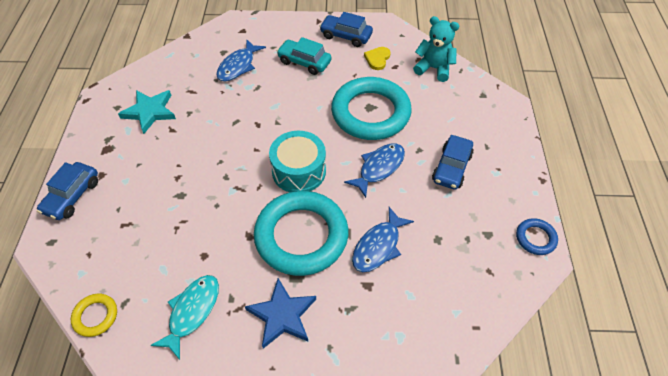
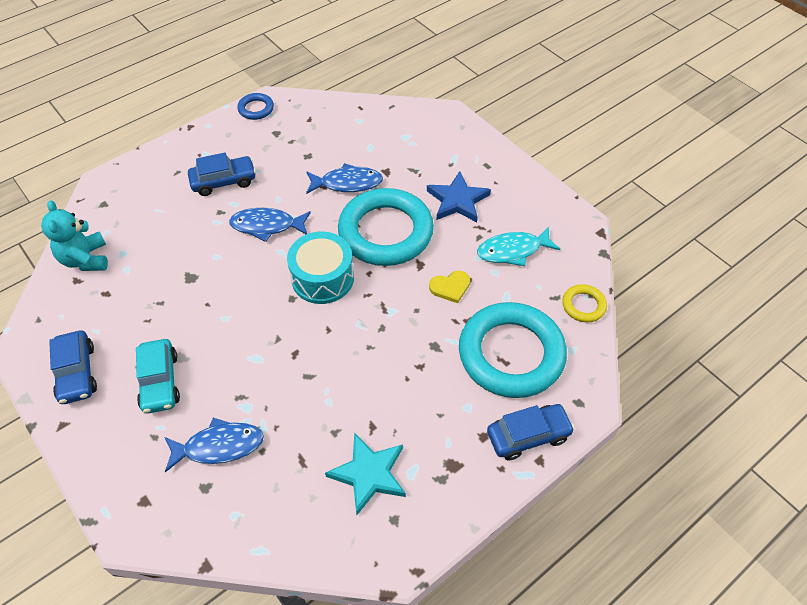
camera: 130 degrees left, 0 degrees up
turquoise ring [331,77,412,140] -> turquoise ring moved to [459,302,567,398]
yellow heart [364,47,391,70] -> yellow heart moved to [429,271,470,303]

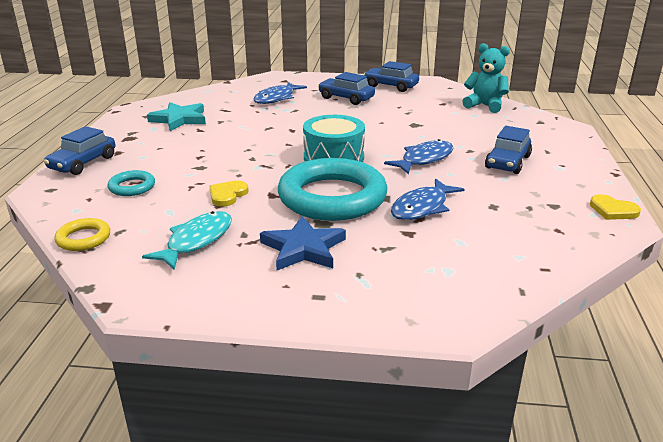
camera: 135 degrees right, 25 degrees down
turquoise car [136,339,180,414] -> blue car [318,72,375,105]
blue ring [237,93,274,120] -> yellow heart [590,194,641,220]
turquoise ring [459,302,567,398] -> turquoise ring [108,170,155,196], size x0.43

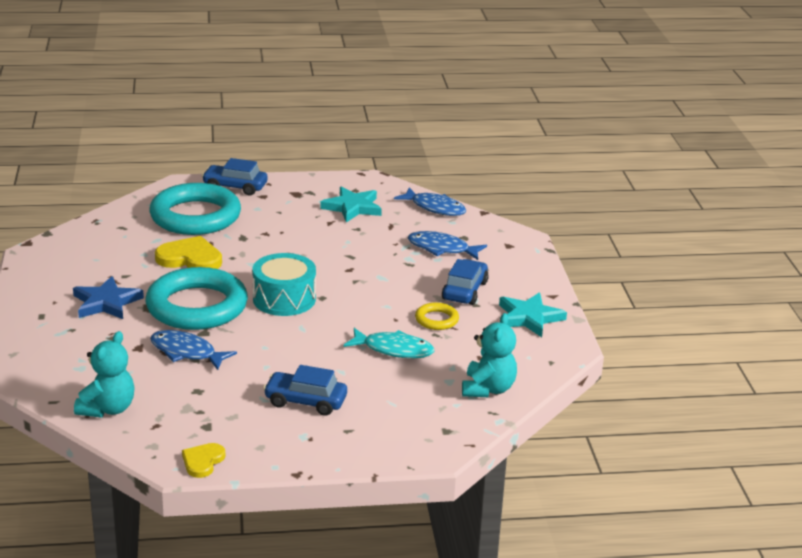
camera: 75 degrees right, 0 degrees up
yellow ring [54,218,110,251] -> yellow ring moved to [415,302,459,330]
turquoise ring [108,170,155,196] -> turquoise ring [150,183,241,235], size x2.31
turquoise fish [142,211,232,270] -> turquoise fish moved to [344,328,434,358]
yellow heart [210,181,249,207] -> yellow heart [155,236,222,269], size x1.69
blue car [364,61,419,92] -> turquoise star [499,293,567,337]
blue fish [384,139,453,174] -> blue fish moved to [394,187,466,216]
none -> turquoise teddy bear [74,331,135,418]

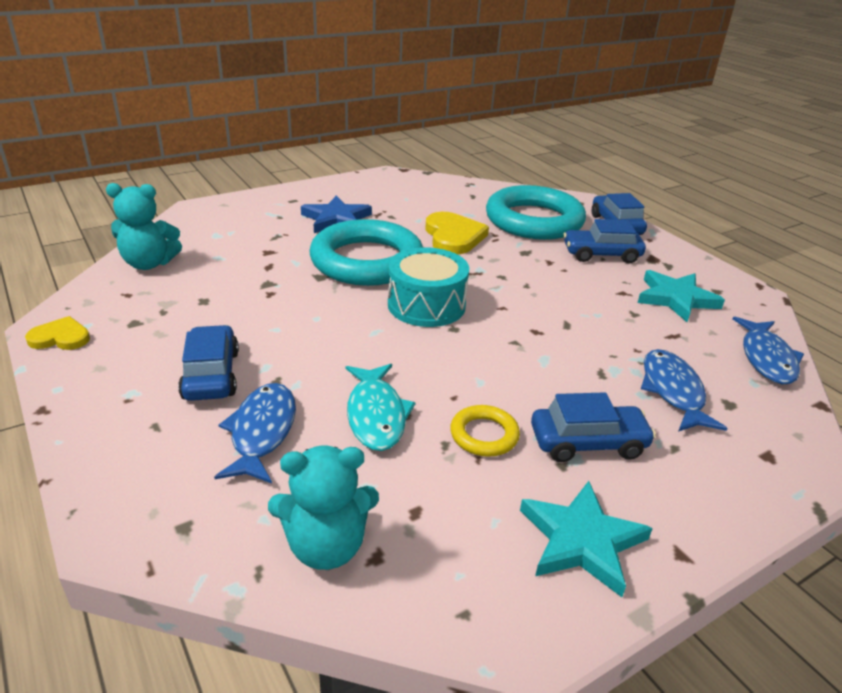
camera: 65 degrees right, 5 degrees up
blue fish [150,330,237,370] -> blue fish moved to [214,383,296,484]
none -> blue car [563,219,646,263]

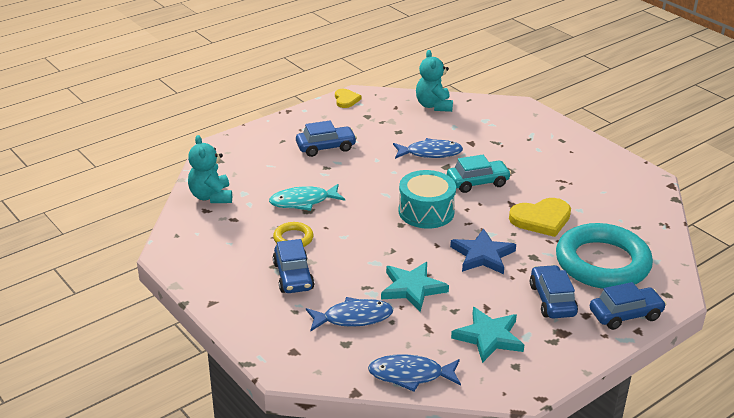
camera: 85 degrees right, 0 degrees up
blue fish [214,383,296,484] -> blue fish moved to [393,138,463,159]
blue star [301,196,372,233] -> blue star moved to [450,228,516,274]
turquoise ring [309,219,423,286] -> turquoise car [447,155,511,193]
turquoise star [520,481,653,597] -> turquoise star moved to [381,262,449,312]

